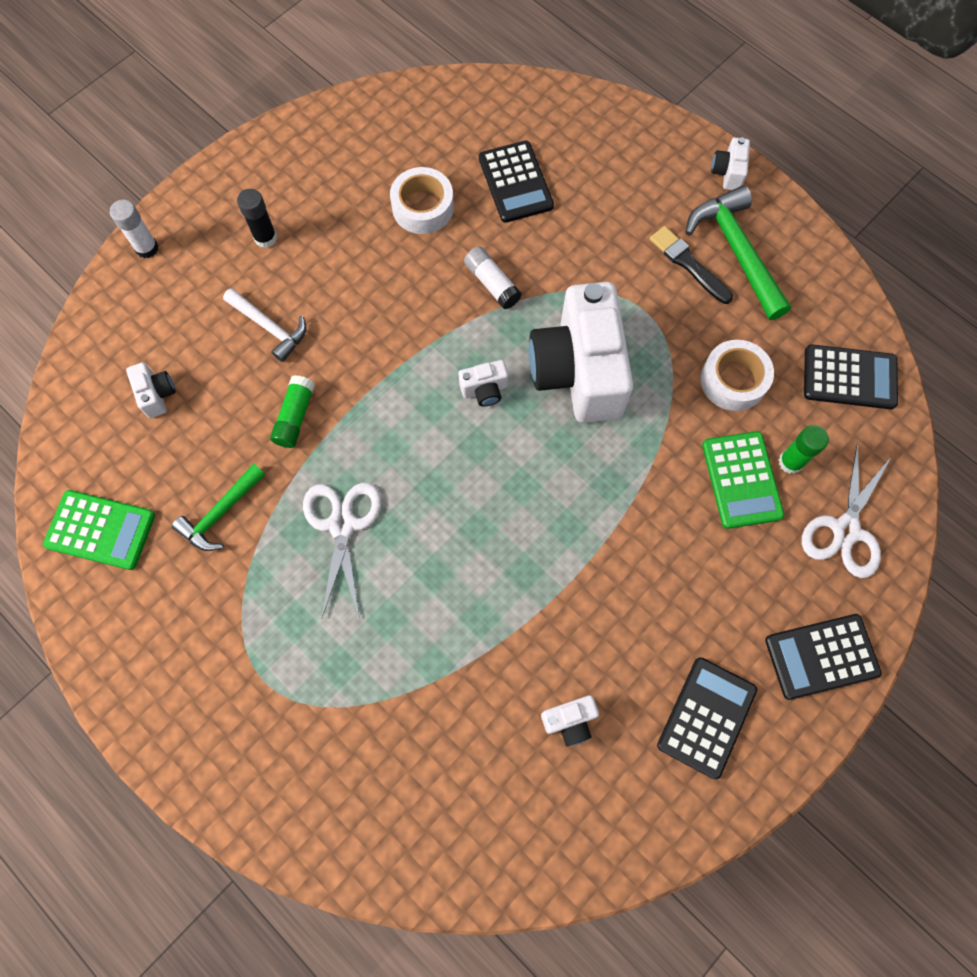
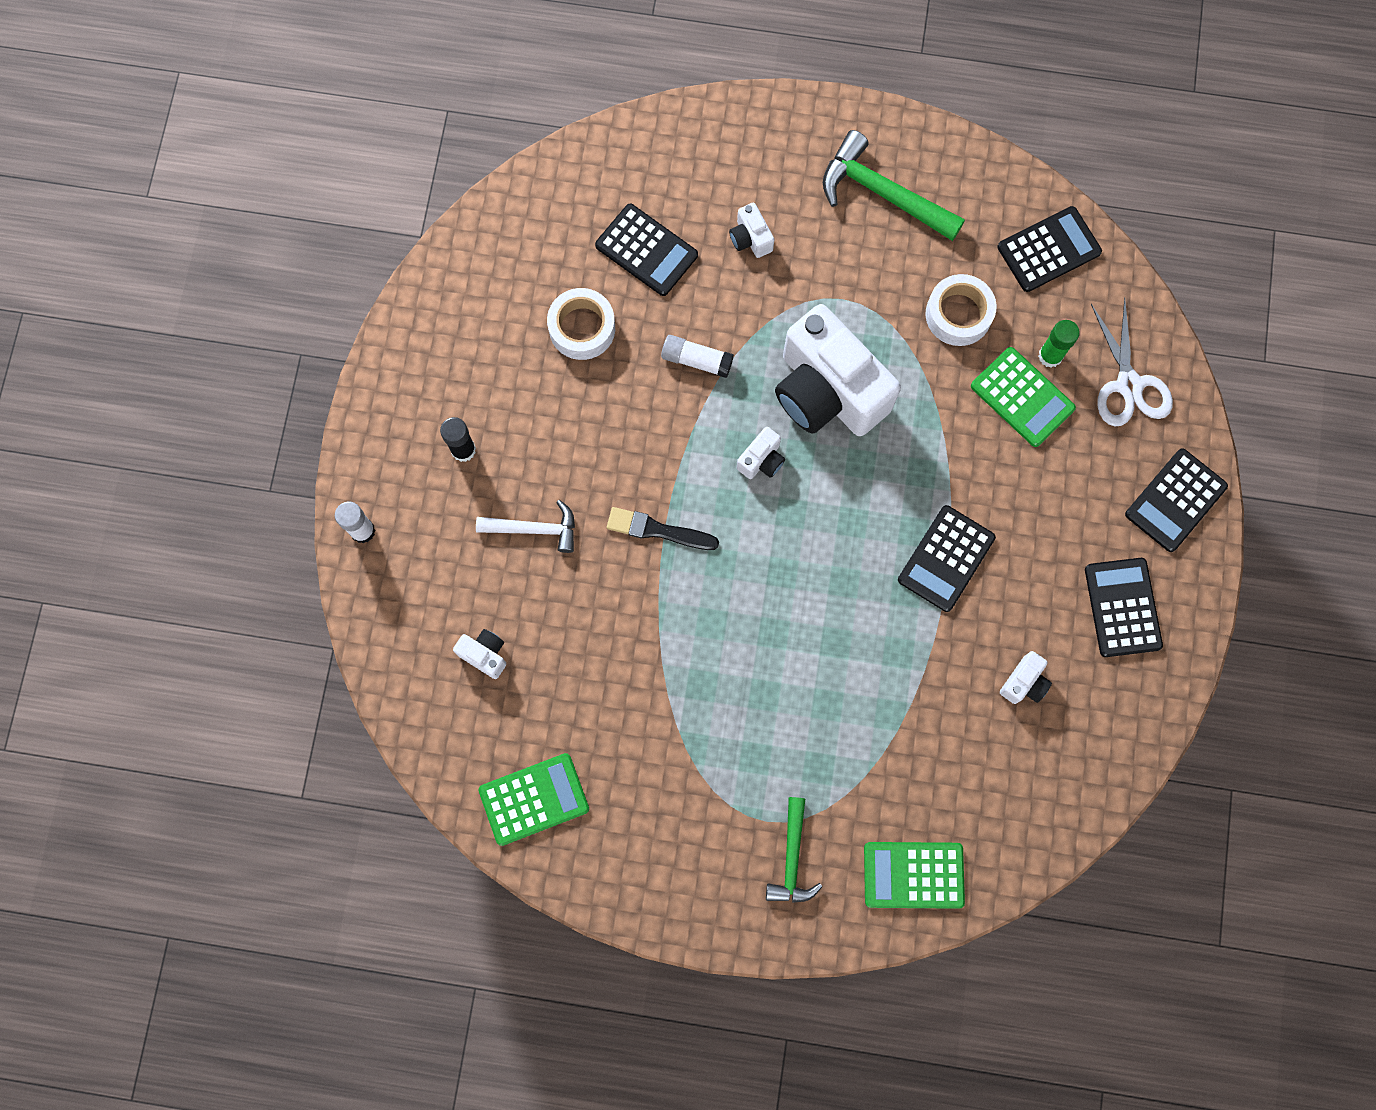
camera: 35 degrees left, 5 degrees up
green hammer [172,464,265,551] -> green hammer moved to [766,797,823,903]
green glue stick [270,375,315,448] -> none
white scissors [303,483,381,617] -> none
black brush [650,226,733,304] -> black brush moved to [607,507,719,550]
white camera [711,137,750,190] -> white camera moved to [729,203,774,258]
none -> green calculator [864,842,965,909]
none -> black calculator [898,505,996,612]

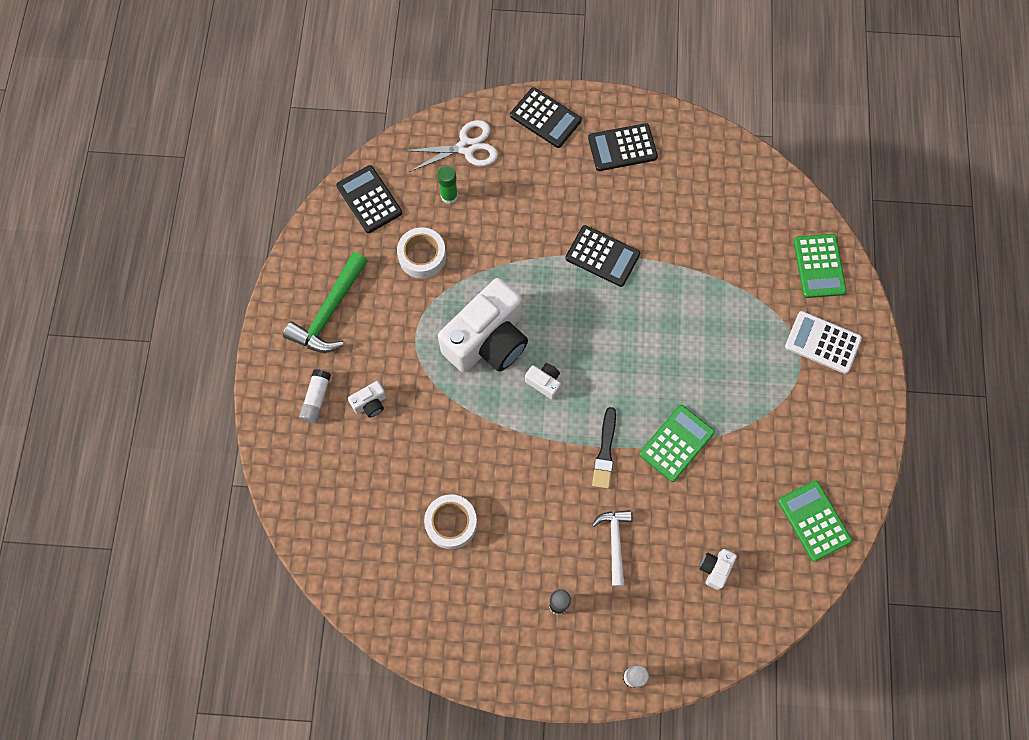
camera: 95 degrees left, 5 degrees down
black calculator [595,204,698,296] -> none
white glue stick [661,335,734,378] -> white glue stick moved to [299,369,331,423]
green hammer [766,797,823,903] -> white calculator [785,311,862,374]
green calculator [971,347,1076,447] -> green calculator moved to [639,405,715,482]
white camera [1000,651,1052,704] -> none

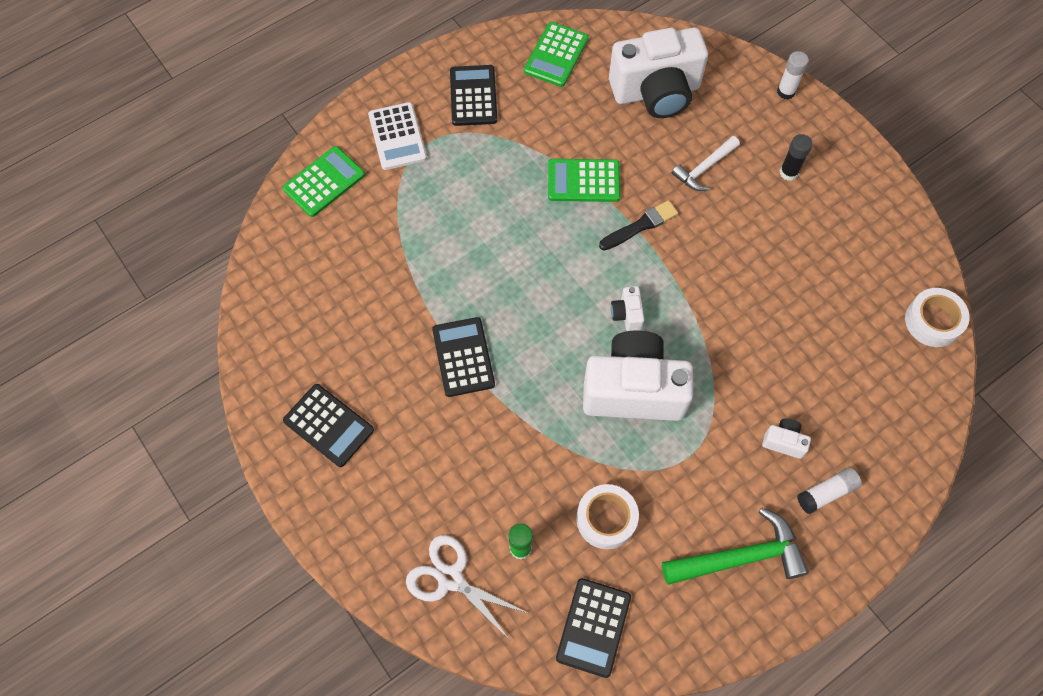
camera: 130 degrees left, 5 degrees down
white tape [424,494,477,549] -> white tape moved to [905,288,969,347]
black calculator [510,87,582,148] -> black calculator moved to [450,65,497,126]
white camera [700,549,737,590] -> white camera [609,28,708,118], size x2.49

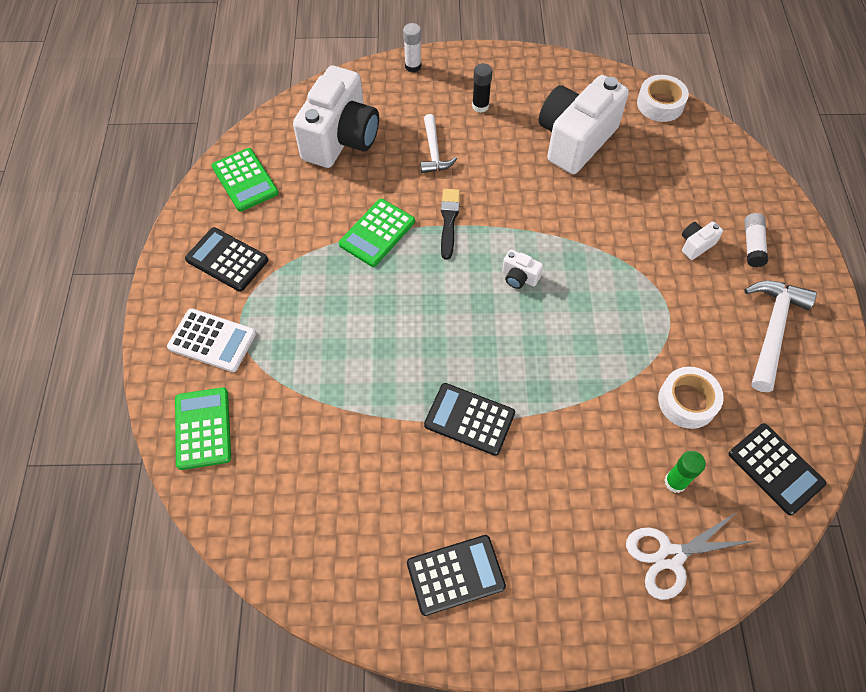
camera: 55 degrees left, 5 degrees down
white camera [583,331,693,421] -> white camera moved to [539,75,629,174]
green hammer [662,507,809,585] -> white hammer [744,281,817,392]

